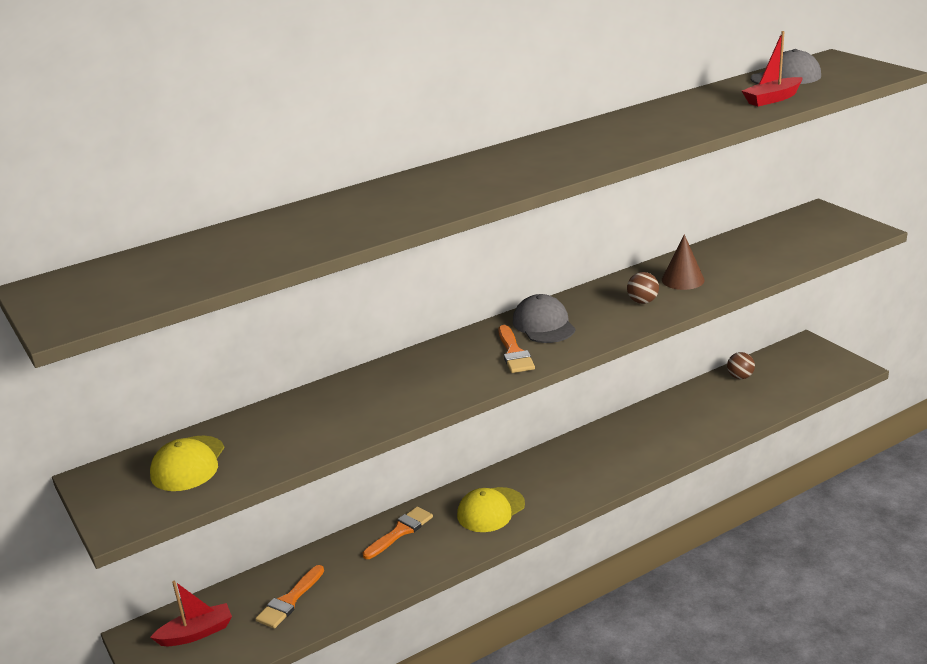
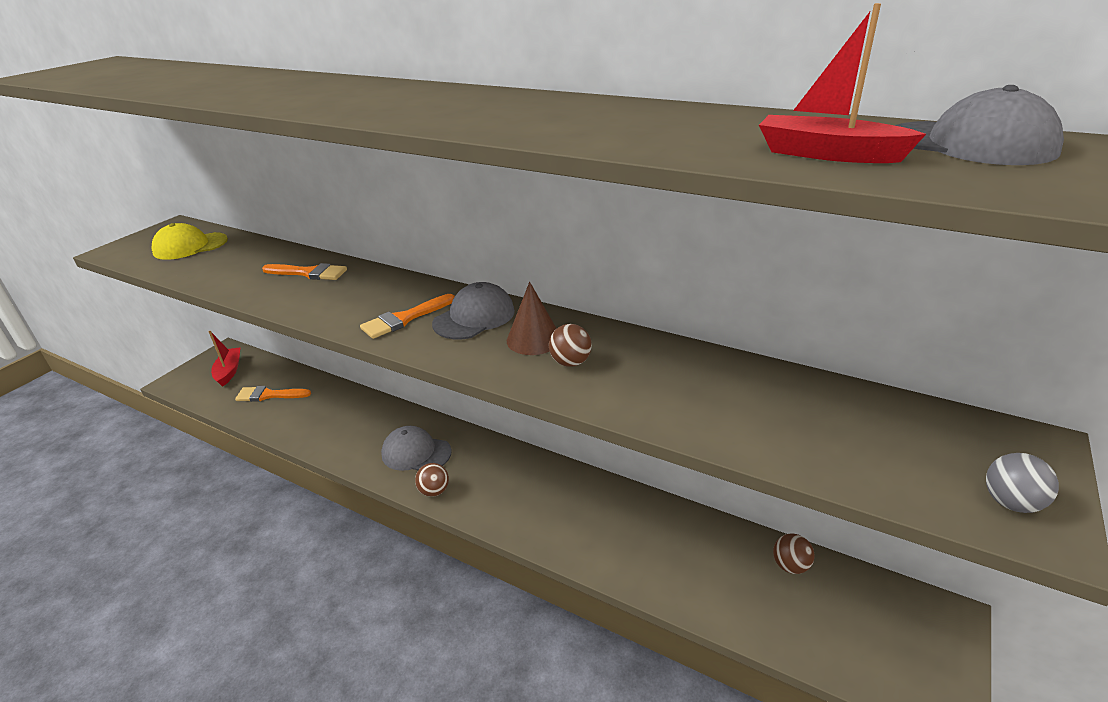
camera: 60 degrees right, 5 degrees up
red boat [150,581,232,646] -> red boat turned 135 degrees counterclockwise [209,331,241,387]
orange brush [363,507,433,559] -> orange brush moved to [262,263,347,280]
yellow cap [457,487,525,532] -> grey cap [381,426,452,471]
brown cone [662,234,705,290] -> brown cone moved to [507,282,557,355]
none -> brown ball [415,463,449,497]
none -> grey ball [986,453,1059,513]

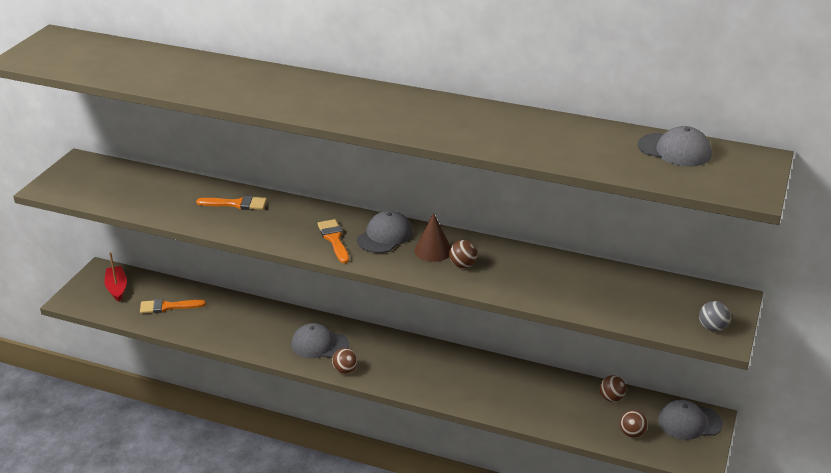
camera: 10 degrees left, 0 degrees up
yellow cap [152,223,228,260] -> none
orange brush [360,294,455,339] -> orange brush turned 120 degrees clockwise [318,219,349,263]
red boat [759,3,926,163] -> none
none -> brown ball [620,410,648,438]
none -> grey cap [658,400,723,440]

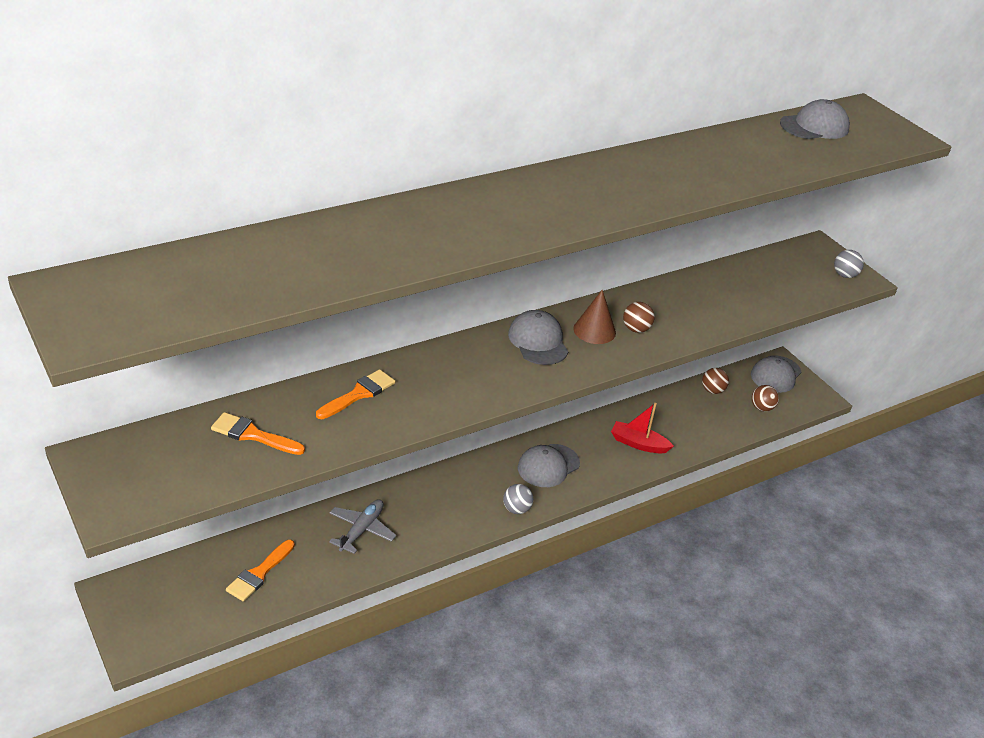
camera: 55 degrees left, 5 degrees up
red boat [104,252,127,302] -> red boat moved to [611,403,674,453]
grey cap [291,323,349,358] -> grey cap moved to [518,444,580,487]
orange brush [318,219,349,263] -> orange brush moved to [211,412,305,455]
brown ball [332,348,357,374] -> grey ball [503,484,533,514]
none -> grey plane [329,499,396,554]

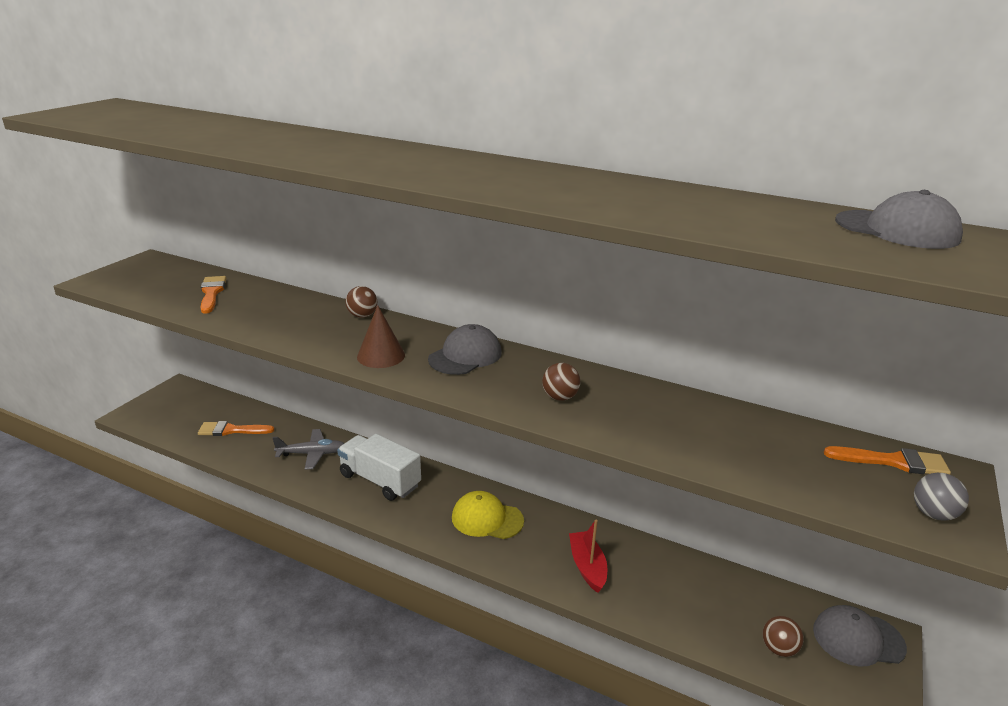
camera: 60 degrees right, 10 degrees down
orange brush [316,369,395,419] -> orange brush moved to [824,446,951,474]
grey ball [503,484,533,514] -> none
grey cap [518,444,580,487] -> yellow cap [452,491,524,539]
brown cone [573,290,616,344] -> brown cone moved to [357,305,405,368]
brown ball [702,368,729,394] -> brown ball moved to [345,286,377,318]
none -> white truck [337,434,421,501]

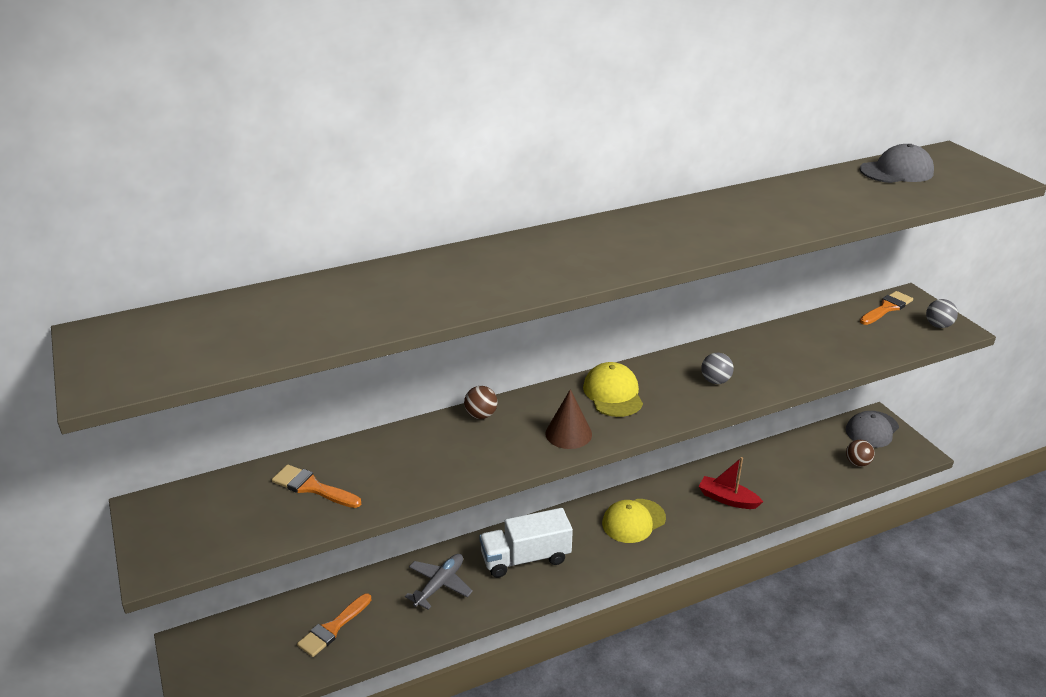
camera: 50 degrees left, 5 degrees up
grey cap [428,324,502,375] -> yellow cap [583,362,643,417]
brown ball [542,363,580,401] -> grey ball [701,353,734,384]

